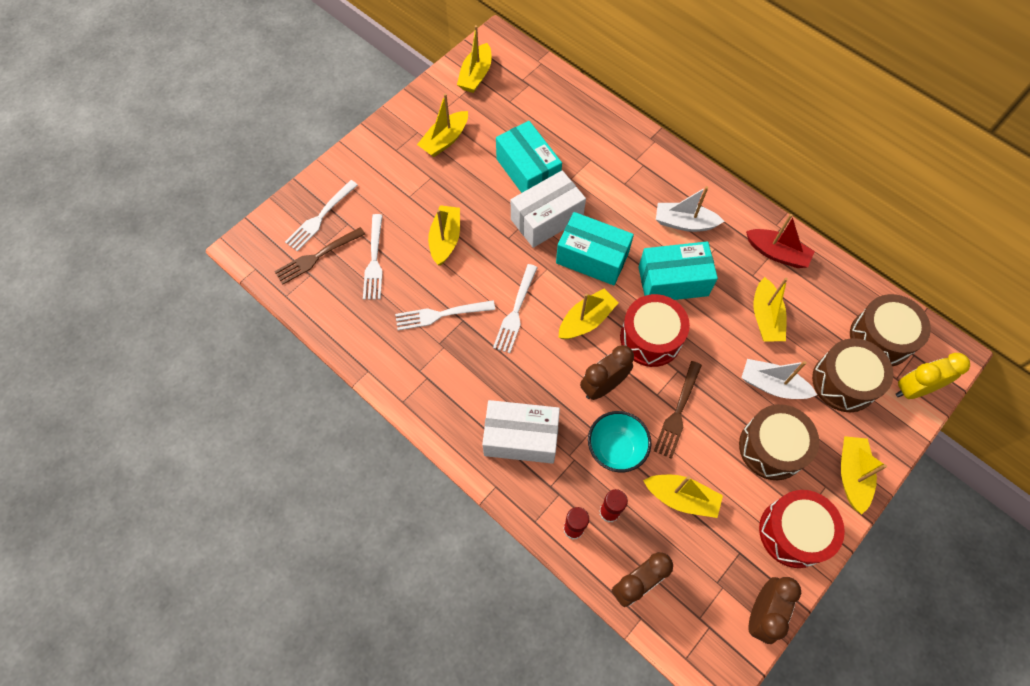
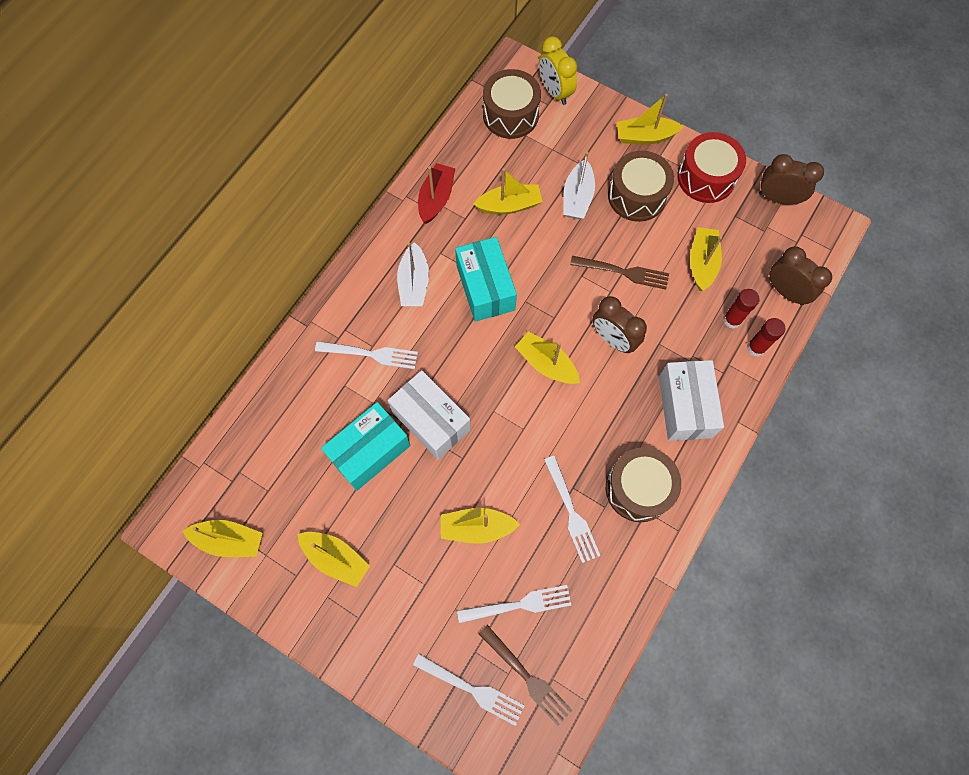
camera: 100 degrees left, 5 degrees up
white fork [493,264,538,353] -> white fork moved to [315,341,418,369]
turquoise box [556,212,634,285] -> none
turquoise bowl [588,411,651,472] -> none
red drum [620,294,690,367] -> none
brown drum [812,338,894,412] -> brown drum moved to [606,447,681,522]

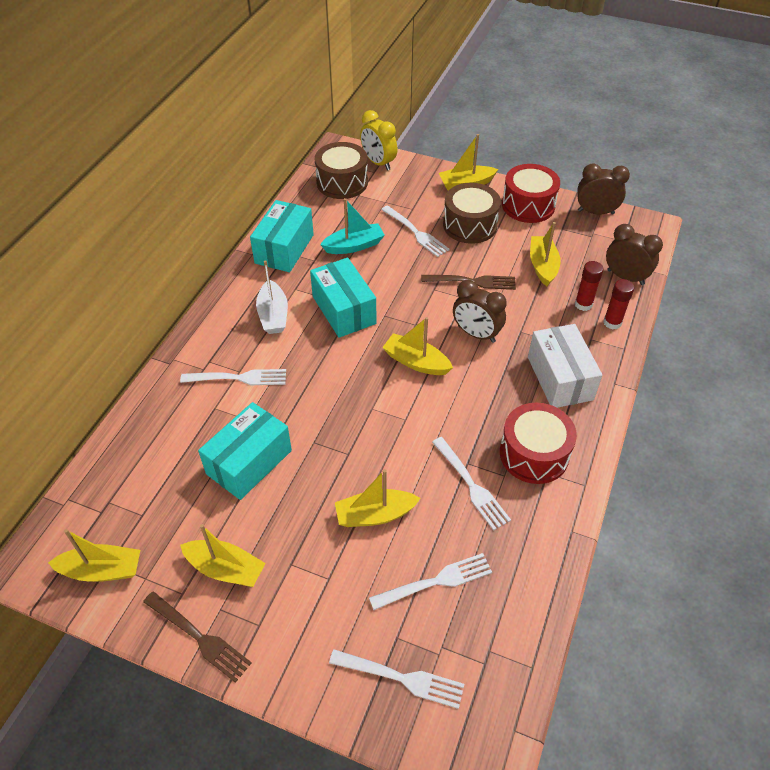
camera: 10 degrees left, 20 degrees down
white box [388,370,471,460] -> none
red boat [418,163,455,224] -> turquoise box [250,200,314,272]
yellow boat [473,168,542,215] -> turquoise boat [320,198,385,254]
brown fork [479,625,573,726] -> brown fork moved to [143,591,252,683]
white boat [563,152,595,219] -> white fork [381,205,450,257]
brown drum [606,447,681,522] -> red drum [500,403,577,484]

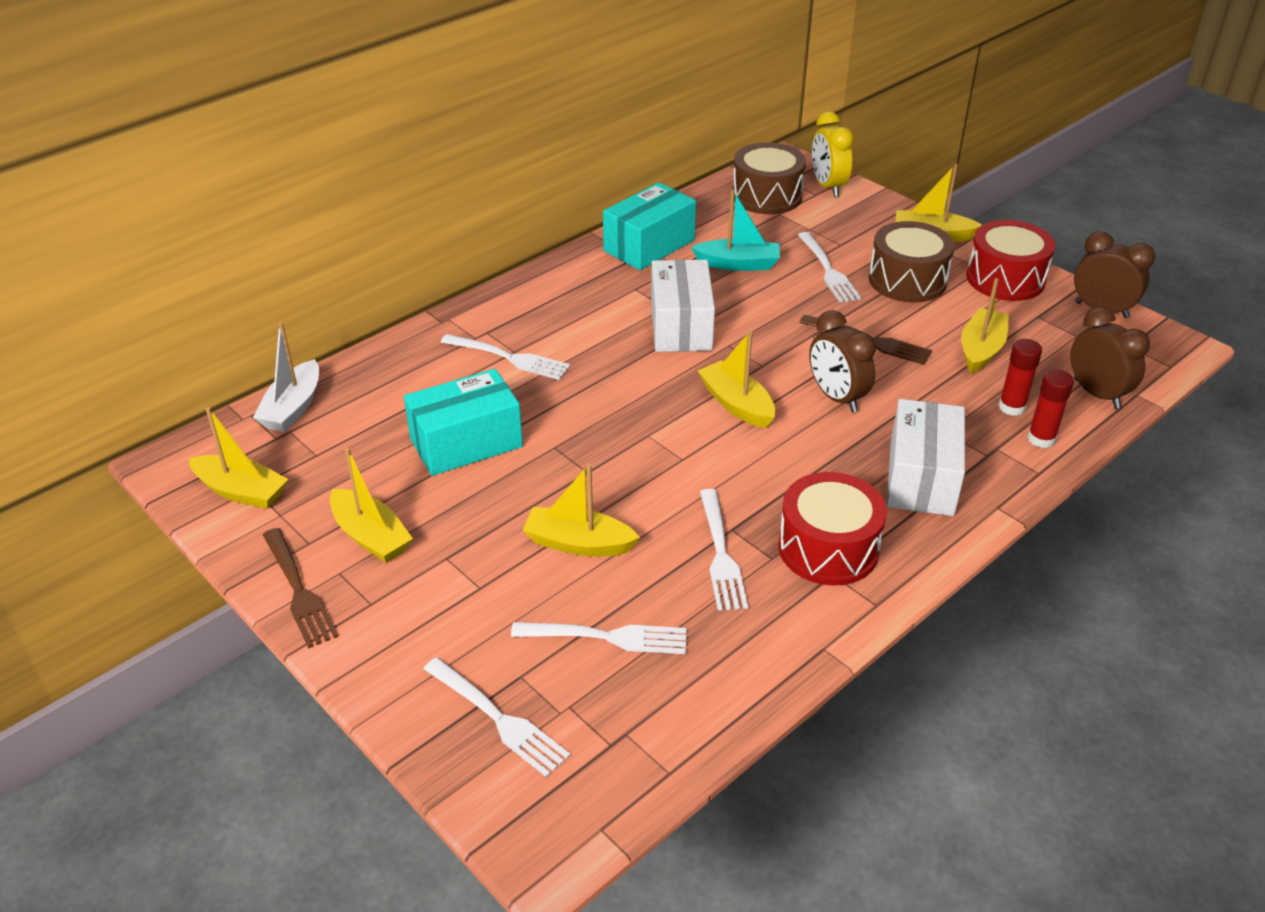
camera: 25 degrees right, 10 degrees down
white boat [256,260,288,334] -> white boat moved to [253,322,319,432]
turquoise box [310,258,377,338] -> white box [651,259,715,352]

